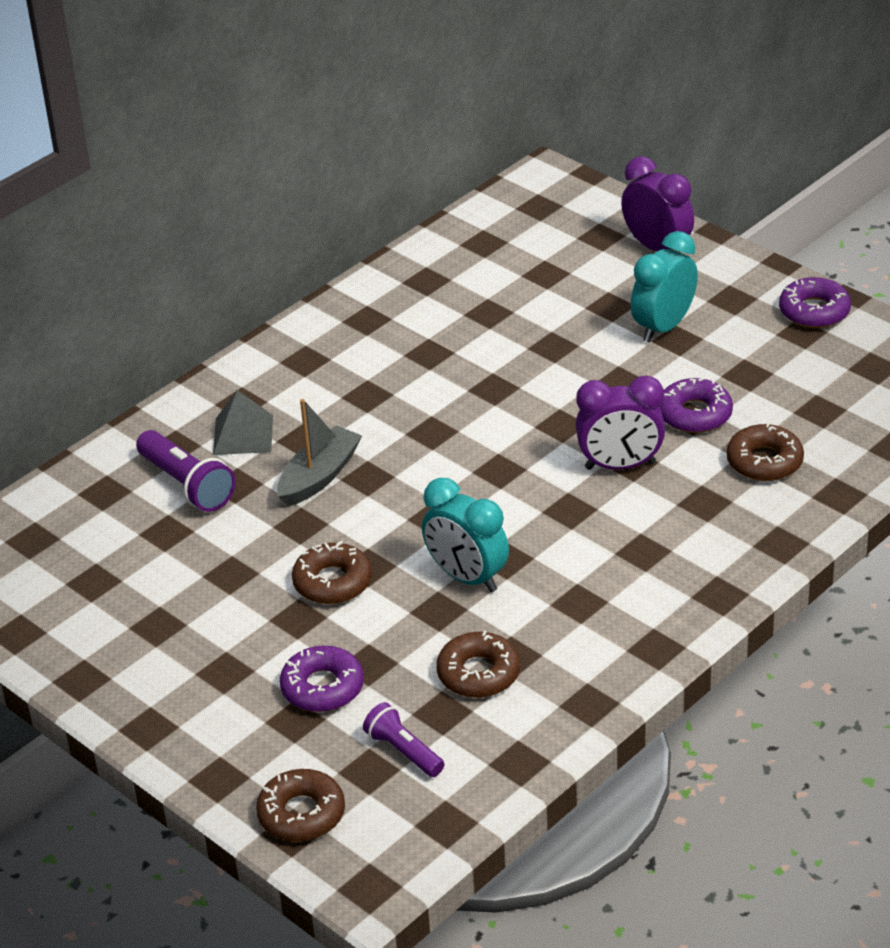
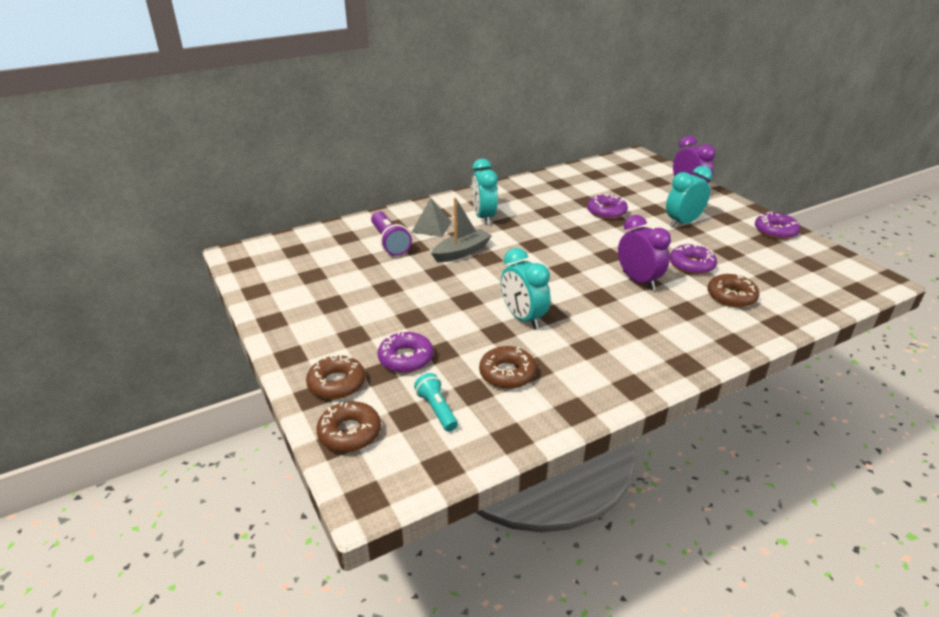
camera: 15 degrees right, 5 degrees down
brown donut [292,541,372,604] -> brown donut moved to [306,355,365,399]
purple flashlight [363,702,444,777] -> turquoise flashlight [414,373,458,432]
purple clock [576,375,665,470] -> purple clock turned 135 degrees counterclockwise [618,215,671,290]
none -> turquoise clock [472,159,498,225]
none -> purple donut [587,193,628,219]

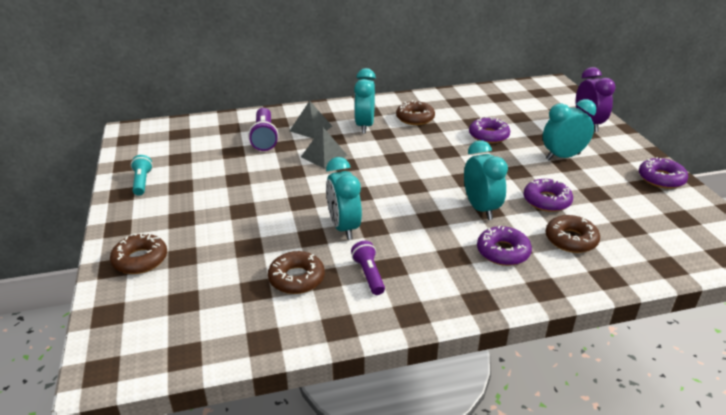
camera: 15 degrees right, 0 degrees up
brown donut [316,401,381,452] -> brown donut moved to [396,100,435,125]
purple donut [378,332,433,373] -> purple donut moved to [477,225,532,266]
turquoise flashlight [414,373,458,432] -> turquoise flashlight moved to [131,155,153,196]
grey boat [431,198,492,262] -> grey pyramid [301,127,348,169]
purple clock [618,215,671,290] -> turquoise clock [464,140,508,220]
none -> purple flashlight [351,241,385,295]

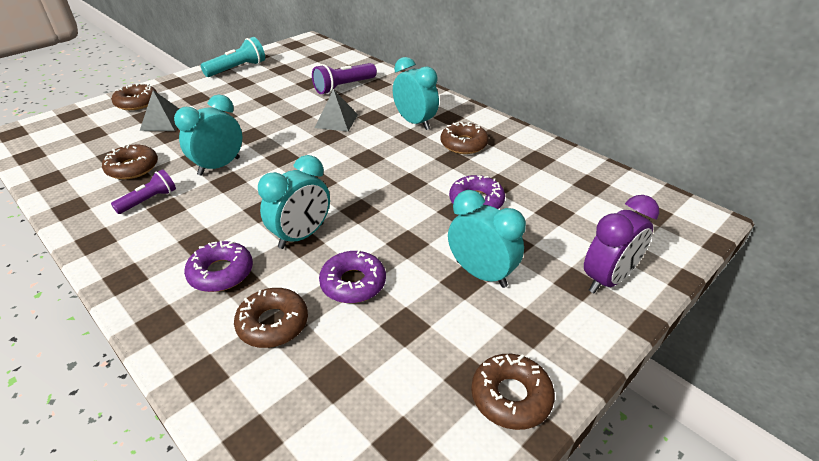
camera: 60 degrees right, 5 degrees up
turquoise flashlight [131,155,153,196] -> turquoise flashlight [200,37,265,77], size x1.53
grey pyramid [290,101,332,139] -> grey pyramid moved to [140,90,179,131]
turquoise clock [354,68,376,134] -> turquoise clock turned 75 degrees clockwise [393,57,439,130]
purple donut [639,157,688,189] -> brown donut [471,354,555,430]

